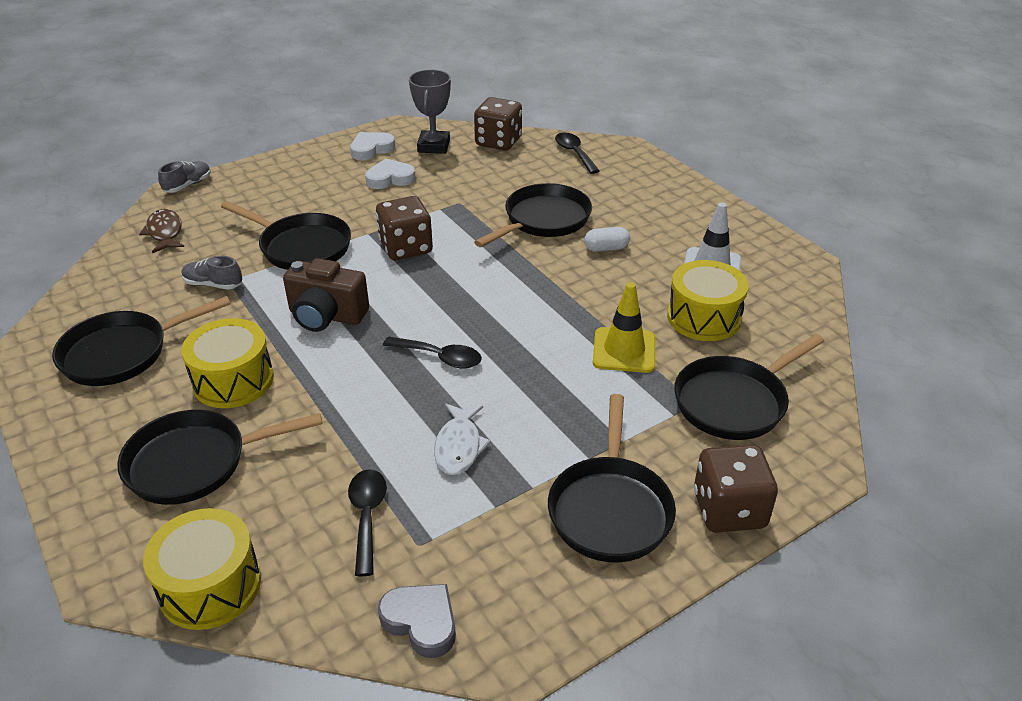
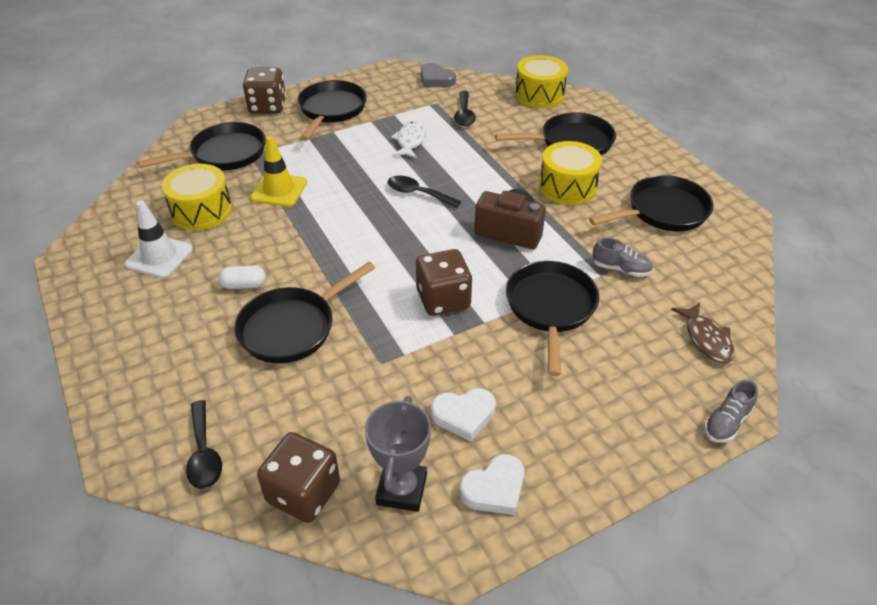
camera: 175 degrees left, 5 degrees up
black pan [221,201,351,270] -> black pan turned 60 degrees clockwise [506,261,599,376]

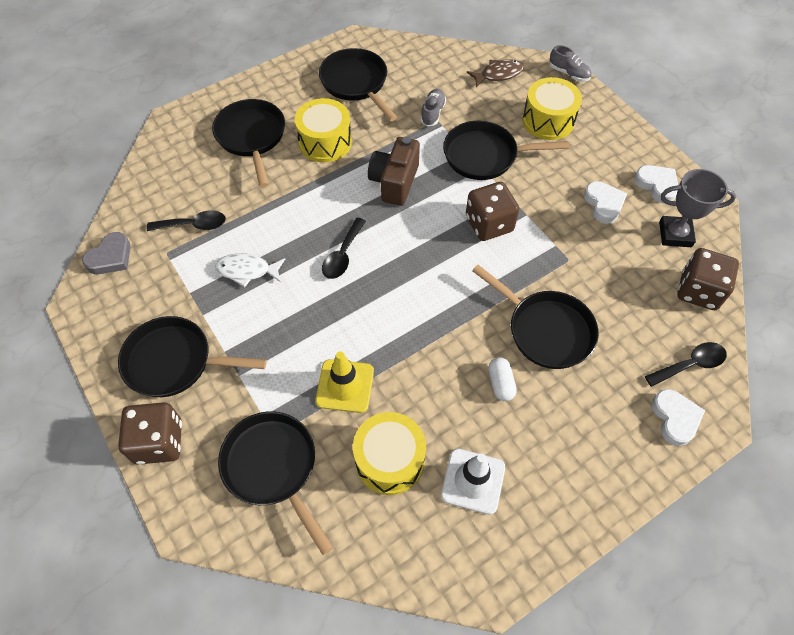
camera: 95 degrees left, 15 degrees up
yellow drum [515,55,568,108] -> yellow drum moved to [522,77,582,140]
none -> white heart [651,389,705,446]

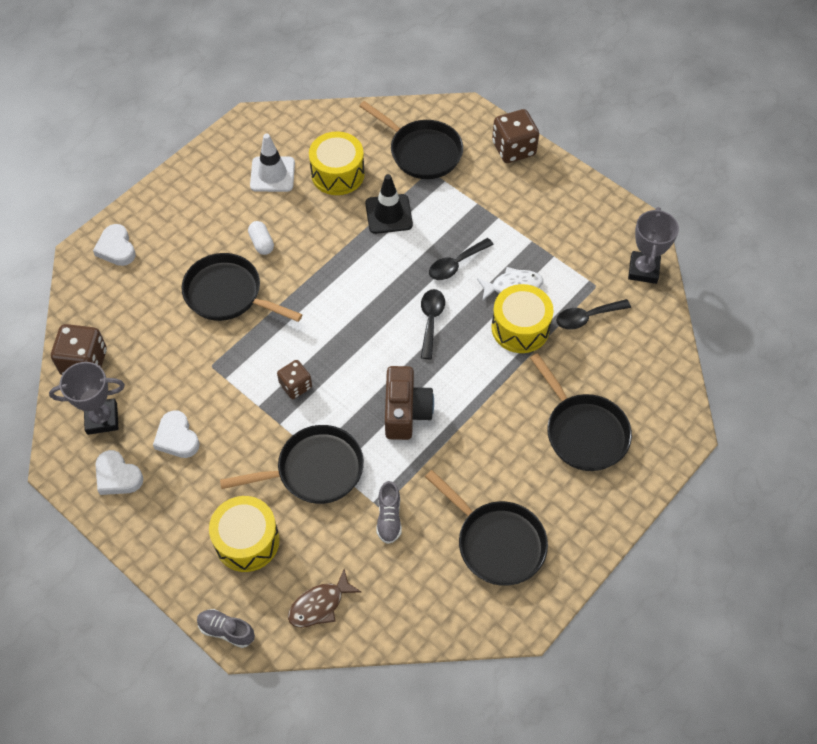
camera: 165 degrees right, 0 degrees up
grey heart [82,232,131,274] -> grey trophy [628,207,679,284]
black pan [118,316,267,397] -> none
yellow drum [295,98,352,162] -> yellow drum moved to [492,284,554,353]
yellow traffic cone [316,351,374,413] -> black traffic cone [365,174,413,234]
brown dice [466,182,519,241] -> brown dice [277,360,312,399], size x0.63
black spoon [645,342,727,387] -> black spoon moved to [429,238,494,280]

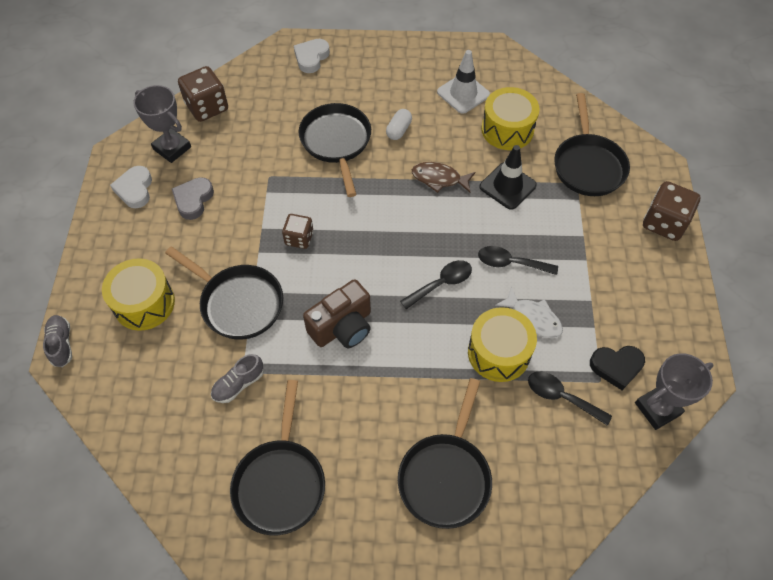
camera: 50 degrees right, 0 degrees up
white heart [153,410,200,458] -> grey heart [172,177,214,220]
brown fish [288,569,361,628] -> brown fish moved to [412,162,475,193]
none -> black heart [590,346,645,390]

